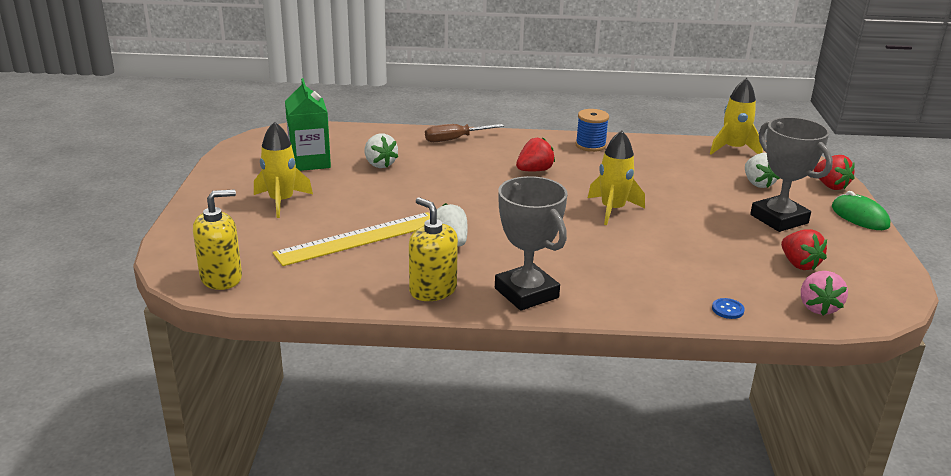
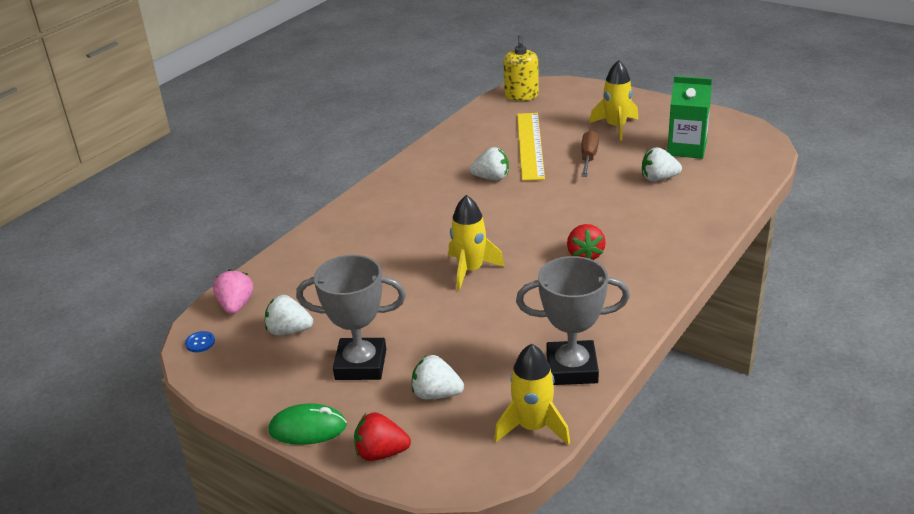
camera: 125 degrees right, 5 degrees up
yellow soap dispenser [409,197,458,301] -> none
brown screwdriver [425,124,504,142] -> brown screwdriver moved to [581,130,599,177]
grey trophy [495,176,568,311] -> grey trophy moved to [516,256,630,385]
blue spool [576,109,609,152] -> none
blue button [712,298,745,319] -> blue button moved to [185,331,215,352]
red strawberry [781,229,827,270] -> white strawberry [265,295,313,336]
pink strawberry [801,271,848,315] -> pink strawberry turned 45 degrees clockwise [213,269,253,314]

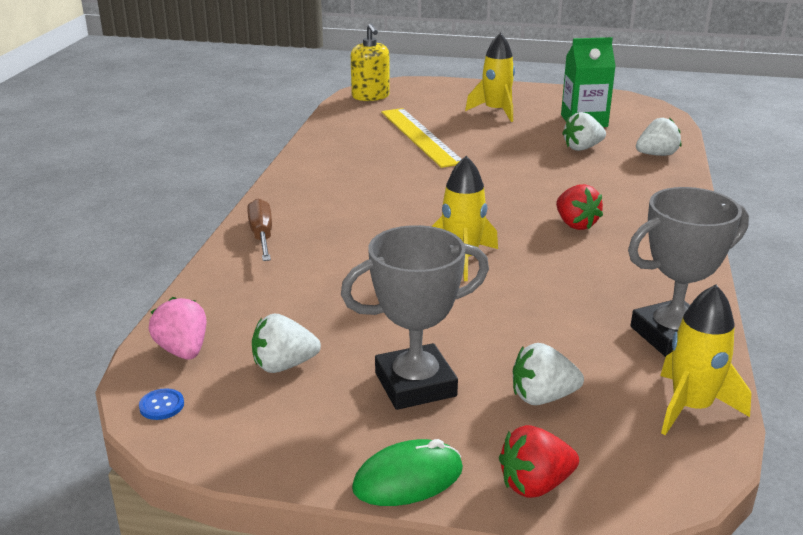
camera: 25 degrees left, 5 degrees down
white strawberry [470,147,509,180] -> white strawberry moved to [636,118,681,156]
brown screwdriver [581,130,599,177] -> brown screwdriver moved to [247,198,272,261]

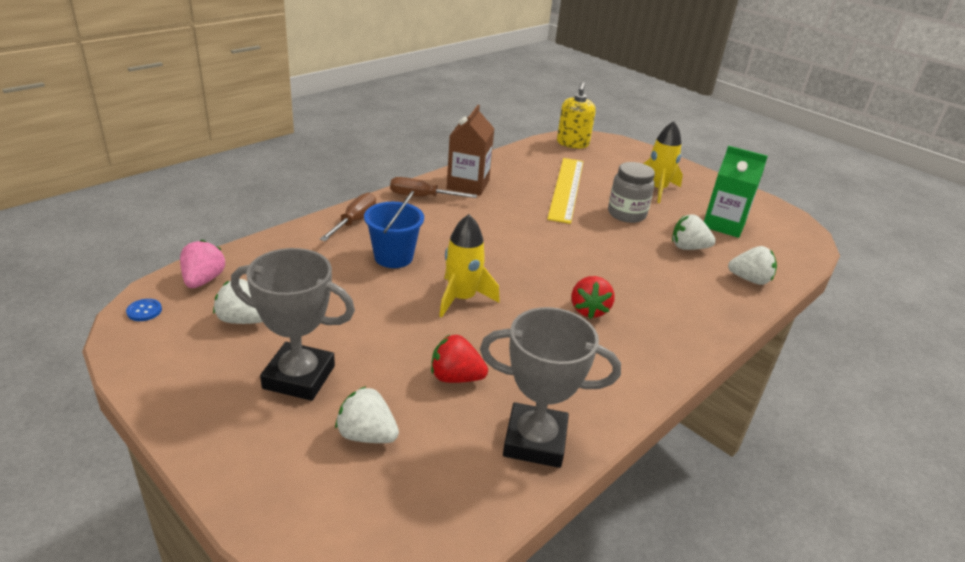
camera: 30 degrees right, 5 degrees up
green mouse [352,439,463,506] -> none
red strawberry [499,425,579,498] -> red strawberry moved to [431,334,488,383]
yellow rocket [660,284,751,435] -> none
none -> blue bucket [364,191,424,268]
none -> brown screwdriver [390,177,477,198]
none -> brown carton [447,105,495,196]
none -> grey jar [608,162,655,223]

